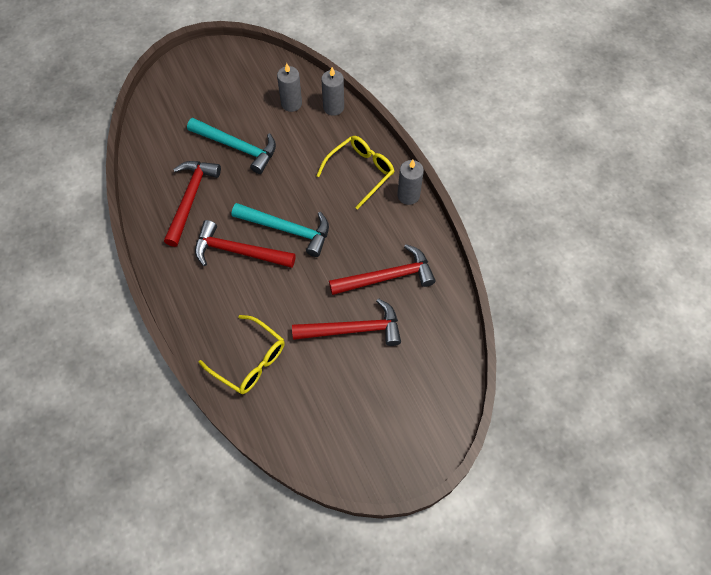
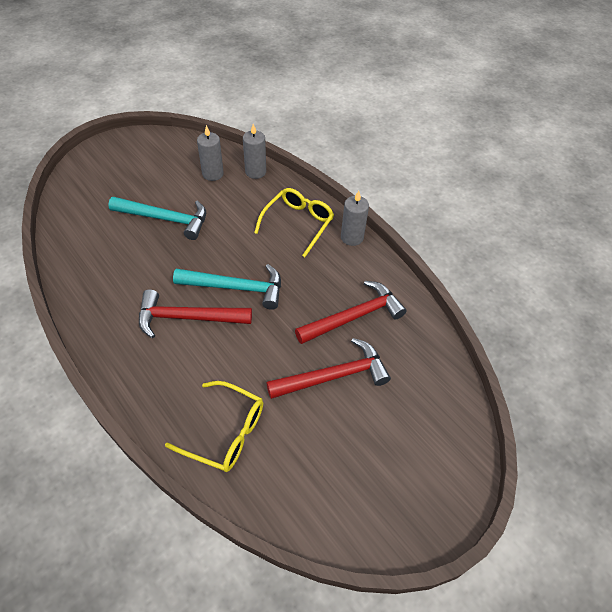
camera: 15 degrees left, 10 degrees down
red hammer [164,161,221,247] -> none

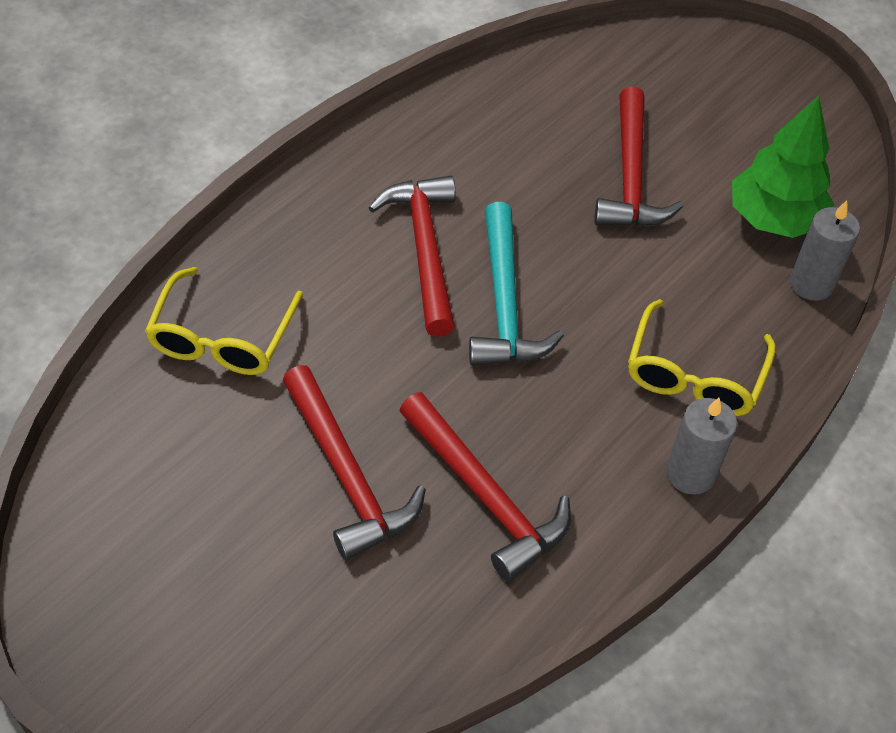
camera: 80 degrees right, 0 degrees up
turquoise hammer [108,197,206,240] -> red hammer [594,86,683,227]
grey candle [197,125,224,181] -> green tree [732,96,834,238]
yellow glasses [254,188,334,257] -> yellow glasses turned 90 degrees clockwise [628,299,776,416]

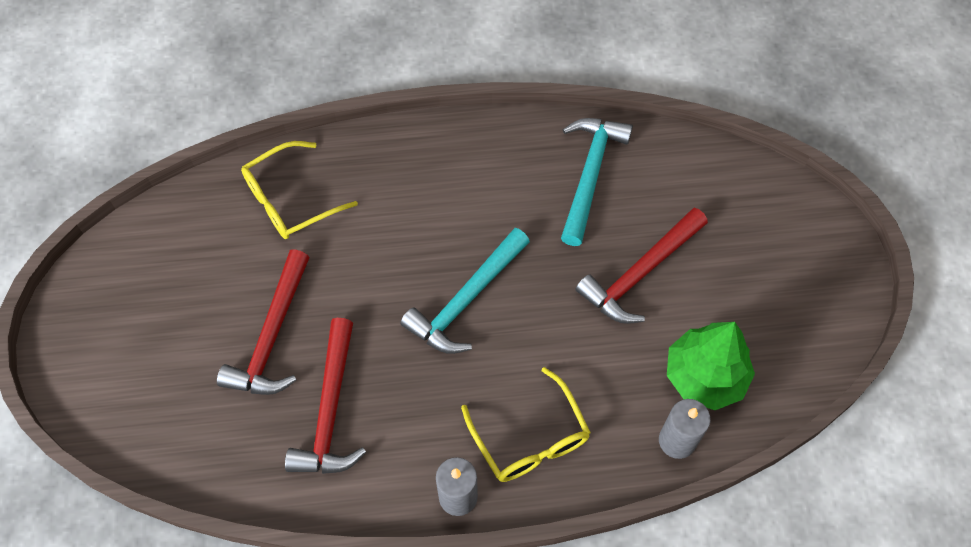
camera: 45 degrees right, 10 degrees up
red hammer [369,176,456,337] -> none
yellow glasses [628,299,776,416] -> yellow glasses turned 90 degrees counterclockwise [461,367,591,482]
none -> turquoise hammer [561,118,633,246]

